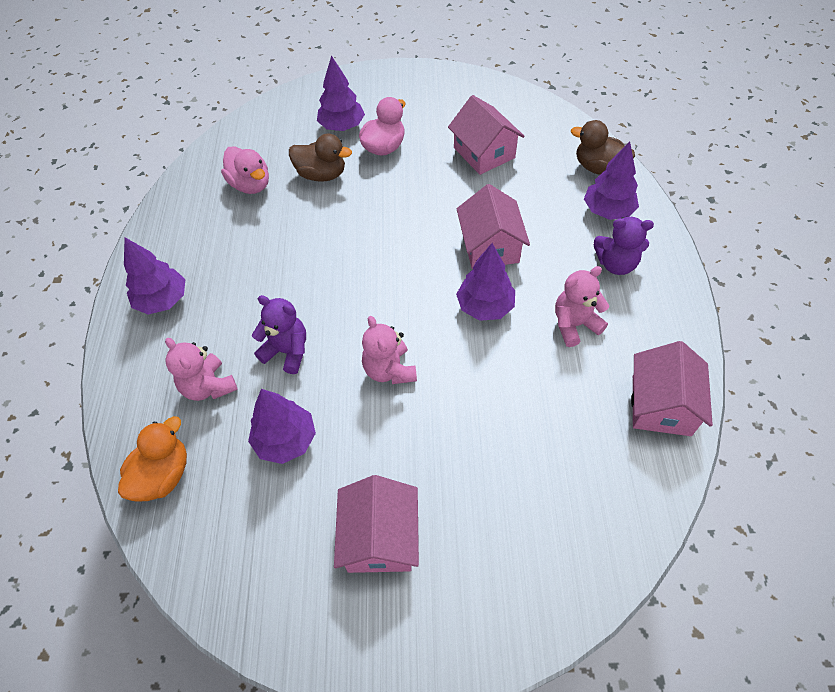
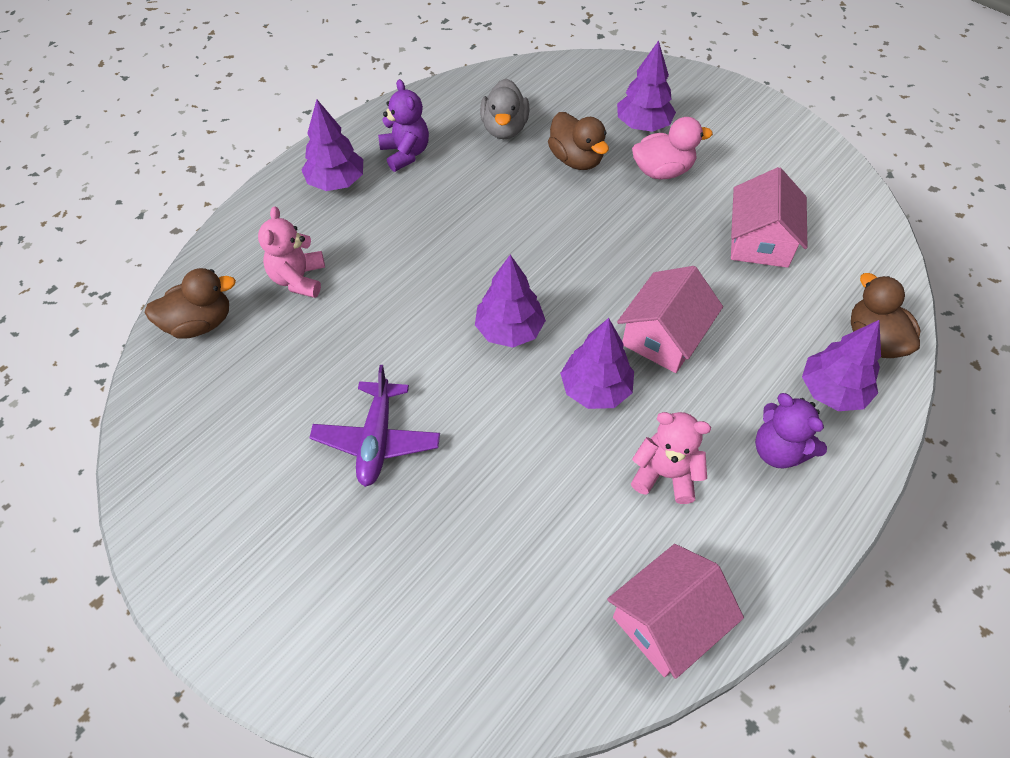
camera: 40 degrees right, 0 degrees up
orange duck [118,416,187,502] -> brown duck [144,268,236,338]
pink duck [221,146,269,194] -> grey duck [480,79,530,139]
purple tree [248,389,316,464] -> purple tree moved to [475,254,546,348]
purple teddy bear [252,295,306,374] -> purple teddy bear moved to [378,79,429,172]
pink house [334,475,419,573] -> none
pink teddy bear [362,316,417,384] -> none
none -> purple plane [310,365,440,487]

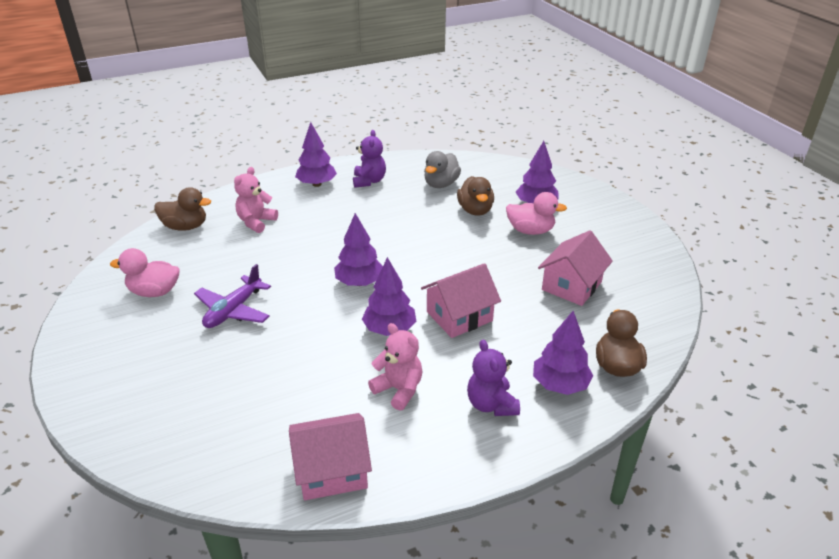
camera: 25 degrees right, 20 degrees down
none -> pink duck [110,248,180,297]

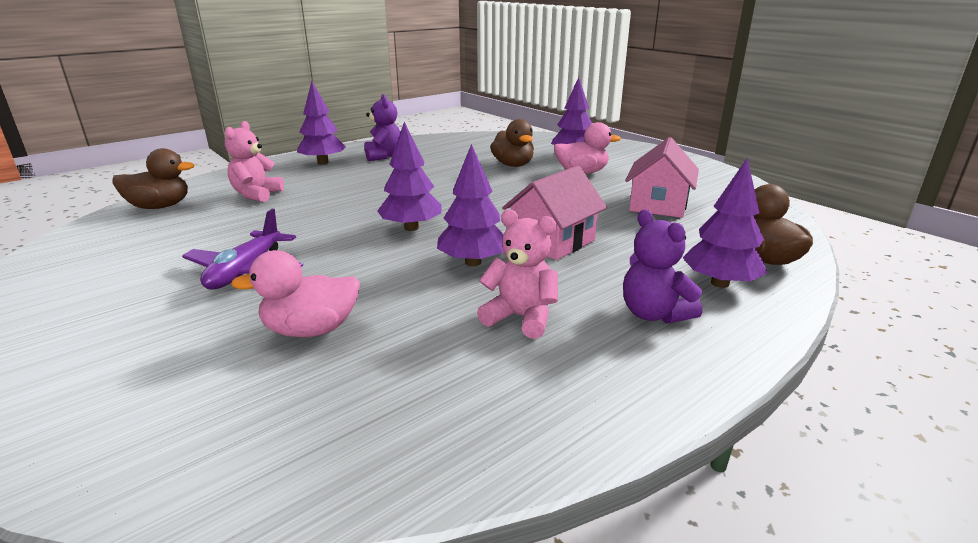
camera: 15 degrees left, 10 degrees down
pink duck [110,248,180,297] -> pink duck moved to [231,250,360,337]
pink house [289,413,372,500] -> none
grey duck [424,151,461,188] -> none

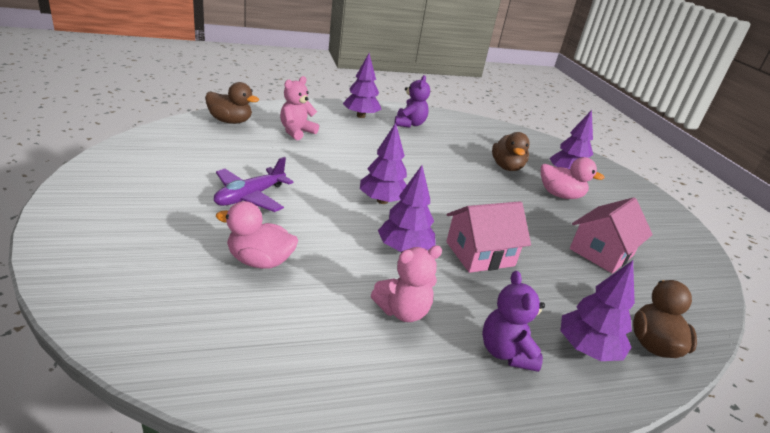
camera: 20 degrees right, 5 degrees up
pink teddy bear [477,209,558,339] -> pink teddy bear turned 105 degrees clockwise [371,245,442,322]

